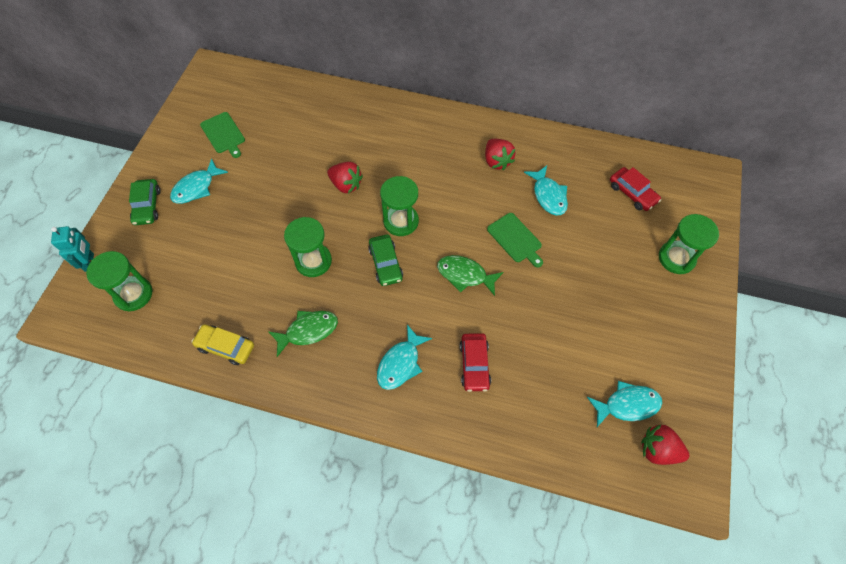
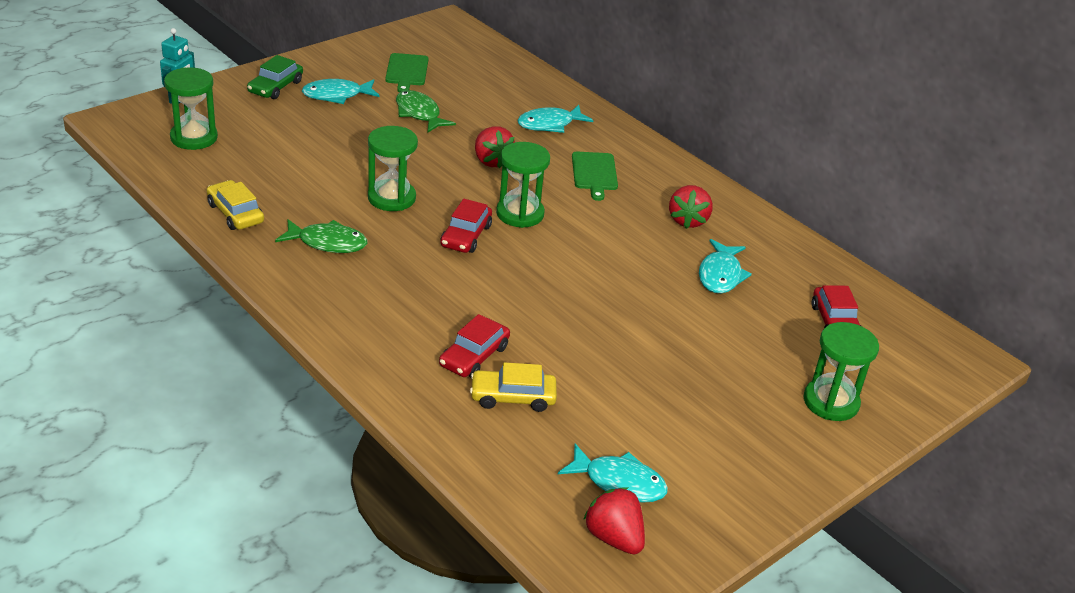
camera: 30 degrees right, 25 degrees down
green car [368,234,403,286] -> red car [440,199,492,253]
turquoise fish [377,325,432,390] -> turquoise fish moved to [517,105,594,133]
green fish [437,255,503,296] -> green fish moved to [396,90,456,132]
green cutting board [487,213,543,267] -> green cutting board moved to [572,151,618,201]
none -> yellow car [470,362,557,412]

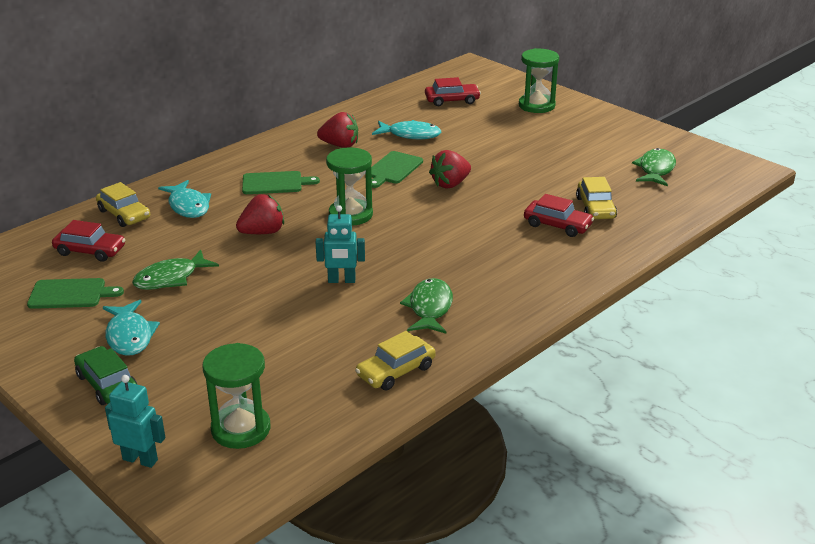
camera: 90 degrees left, 5 degrees down
green car [247,55,303,99] -> green car turned 150 degrees counterclockwise [74,346,138,405]
green hourglass [368,126,418,211] -> turquoise robot [316,205,365,283]
red car [440,199,492,253] -> red car moved to [52,220,126,262]
turquoise fish [558,443,668,503] -> green fish [632,148,676,186]
red strawberry [583,487,645,554] -> red strawberry moved to [429,150,471,189]
none -> yellow car [96,182,150,227]
none -> green cutting board [371,151,423,188]

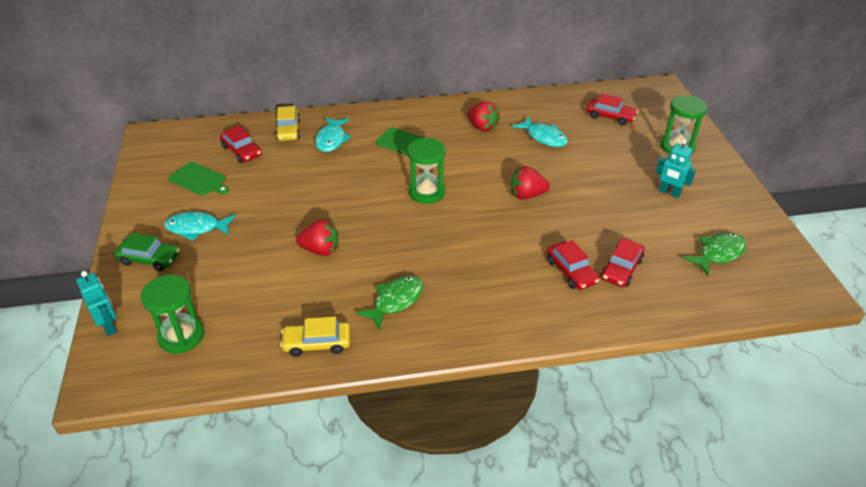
camera: 35 degrees right, 10 degrees up
green car [74,346,138,405] -> green car turned 105 degrees clockwise [114,233,179,271]
turquoise fish [103,300,160,356] -> turquoise fish turned 75 degrees clockwise [164,212,236,241]
green fish [132,249,219,290] -> none
red strawberry [236,194,284,234] -> red strawberry moved to [296,219,338,256]
turquoise robot [316,205,365,283] -> turquoise robot moved to [655,139,696,198]
green cutting board [371,151,423,188] -> none
yellow car [576,177,617,219] -> red car [601,238,645,287]

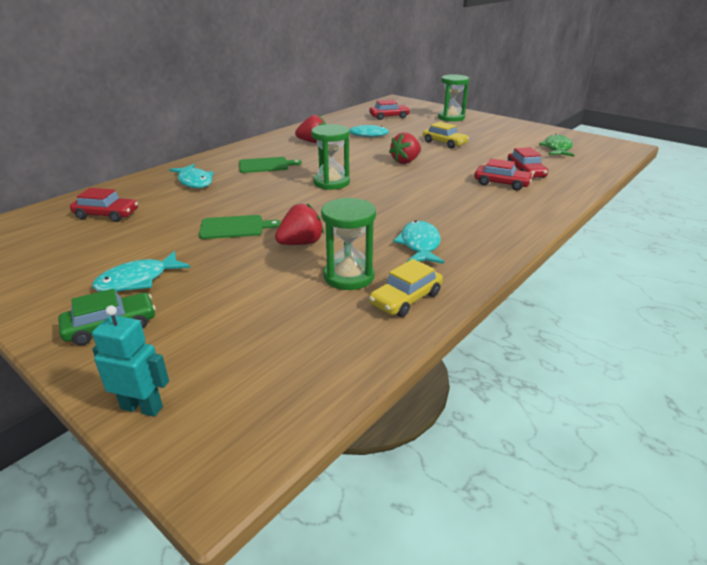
camera: 40 degrees left, 10 degrees down
green hourglass [141,275,204,353] -> green hourglass moved to [321,197,376,290]
green cutting board [168,162,229,195] -> green cutting board moved to [199,215,281,239]
yellow car [275,106,300,141] -> yellow car moved to [423,122,469,148]
green fish [356,276,423,330] -> turquoise fish [393,220,444,264]
turquoise robot [655,139,696,198] -> none

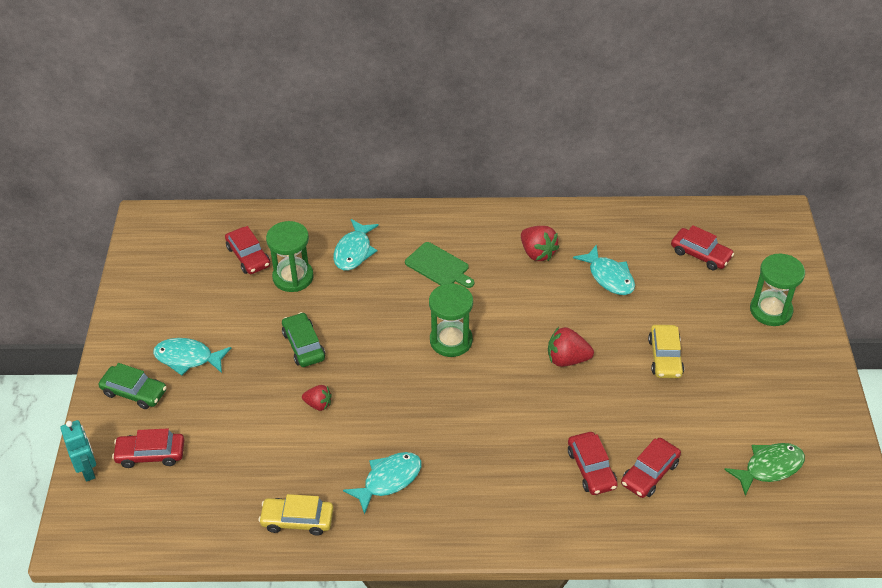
camera: 50 degrees right, 15 degrees up
green cutting board [199,215,281,239] -> green car [282,312,325,367]
red strawberry [275,203,324,245] -> red strawberry [302,385,332,411], size x0.63
green hourglass [321,197,376,290] -> green hourglass moved to [266,221,314,292]
none -> red car [112,428,184,468]

